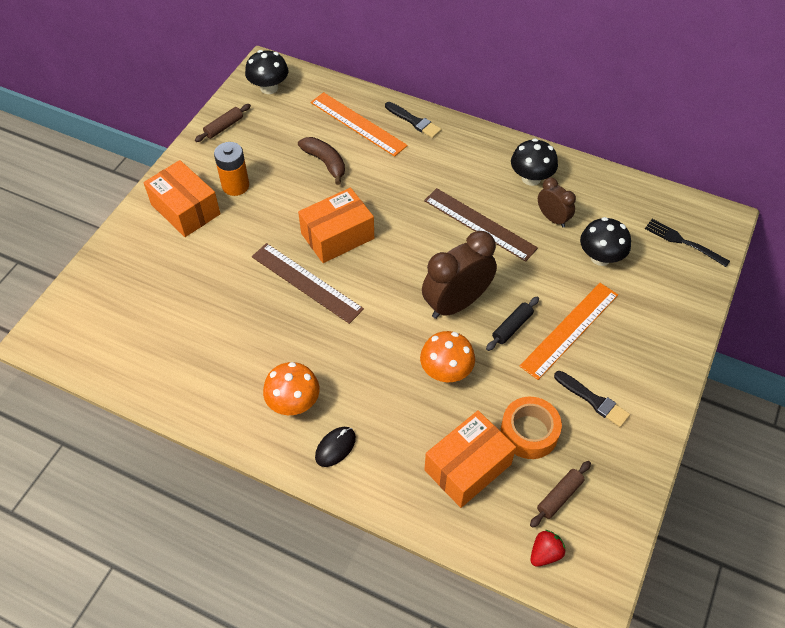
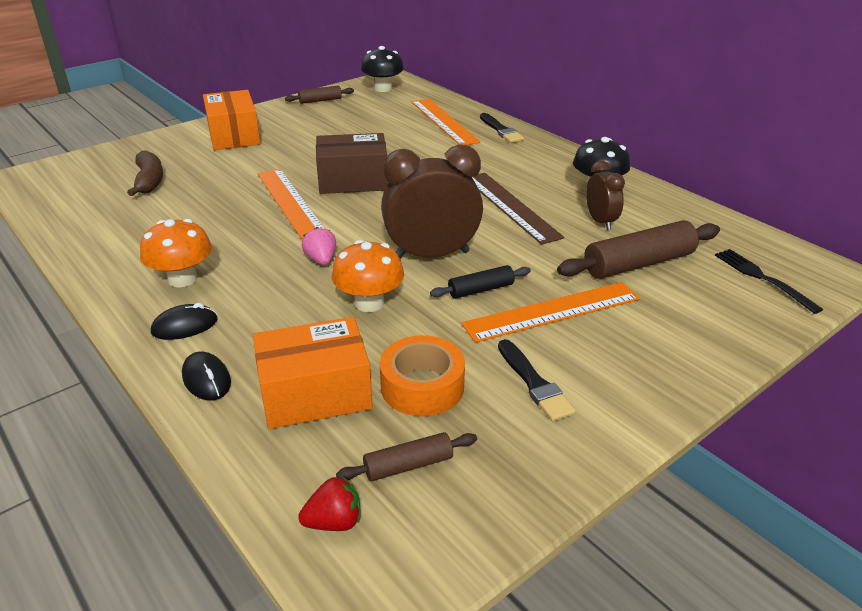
camera: 25 degrees right, 20 degrees down
orange battery [214,142,249,196] -> none
brown ruler [252,243,364,324] -> orange ruler [258,169,325,239]
brown banana [298,137,345,185] -> brown banana moved to [127,150,163,196]
orange box [298,188,374,263] -> brown box [316,133,388,194]
black mushroom [580,217,631,266] -> brown rolling pin [557,220,720,279]
none -> black mouse [182,351,231,401]
none -> pink strawberry [301,227,336,265]

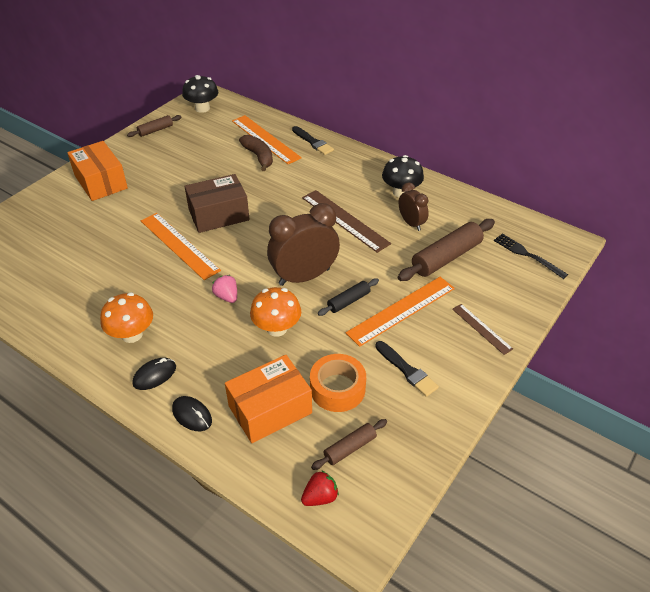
camera: 15 degrees left, 10 degrees up
brown banana [127,150,163,196] -> brown banana moved to [239,135,273,171]
none -> brown ruler [452,304,513,355]

